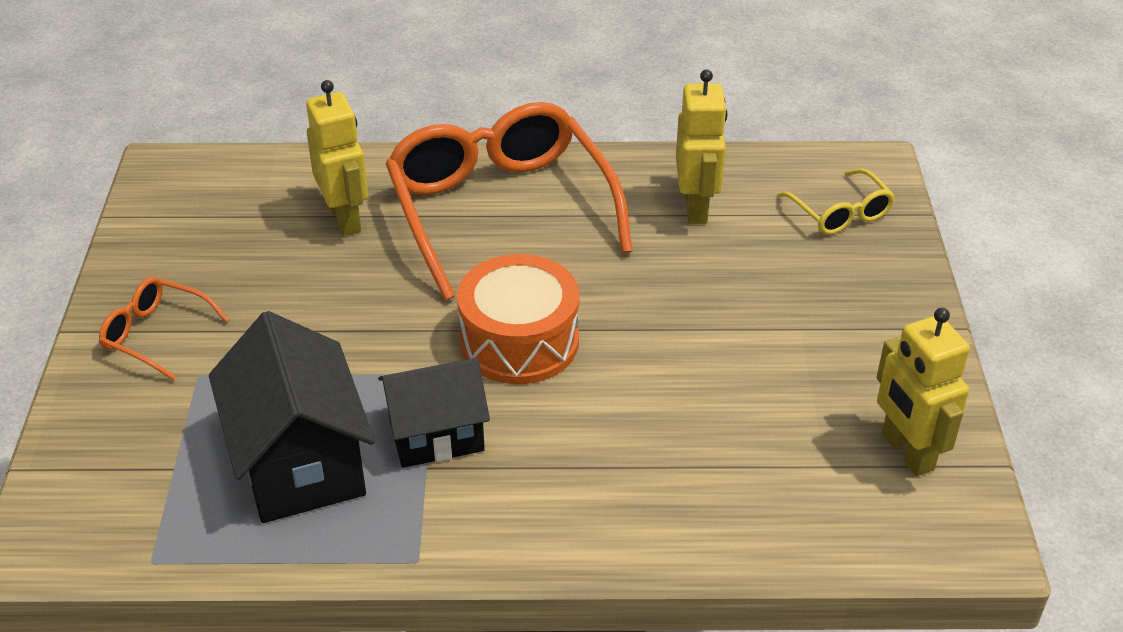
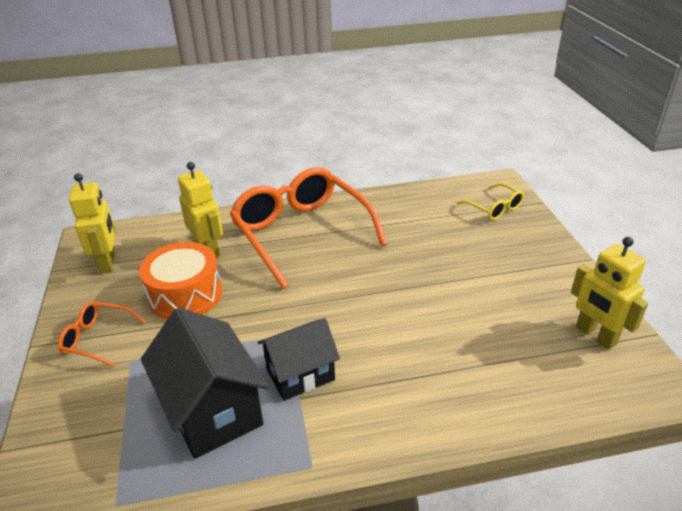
camera: 10 degrees left, 5 degrees down
orange drum [457,254,579,384] -> orange drum moved to [139,242,222,320]
yellow robot [676,69,728,224] -> yellow robot moved to [69,173,116,273]

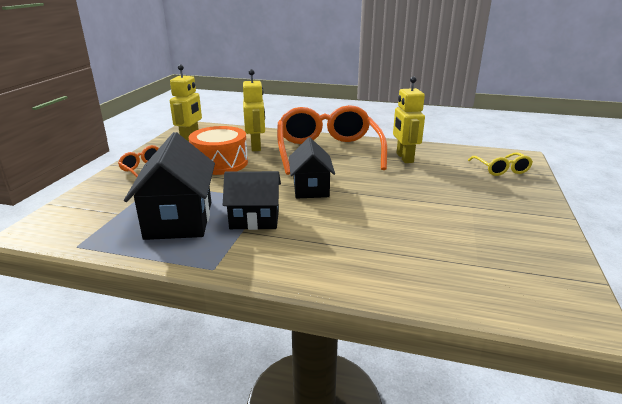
camera: 25 degrees right, 10 degrees down
yellow robot [571,237,648,350] -> yellow robot moved to [393,76,425,163]
none -> black house [289,137,335,199]

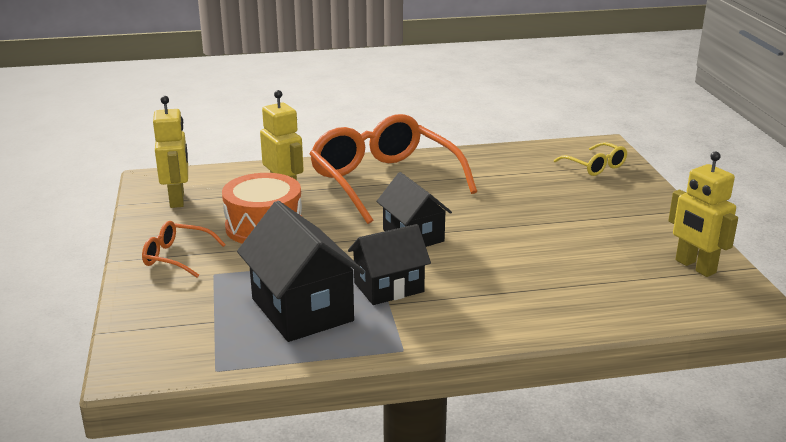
camera: 25 degrees left, 0 degrees up
yellow robot [393,76,425,163] -> yellow robot moved to [668,151,738,277]

